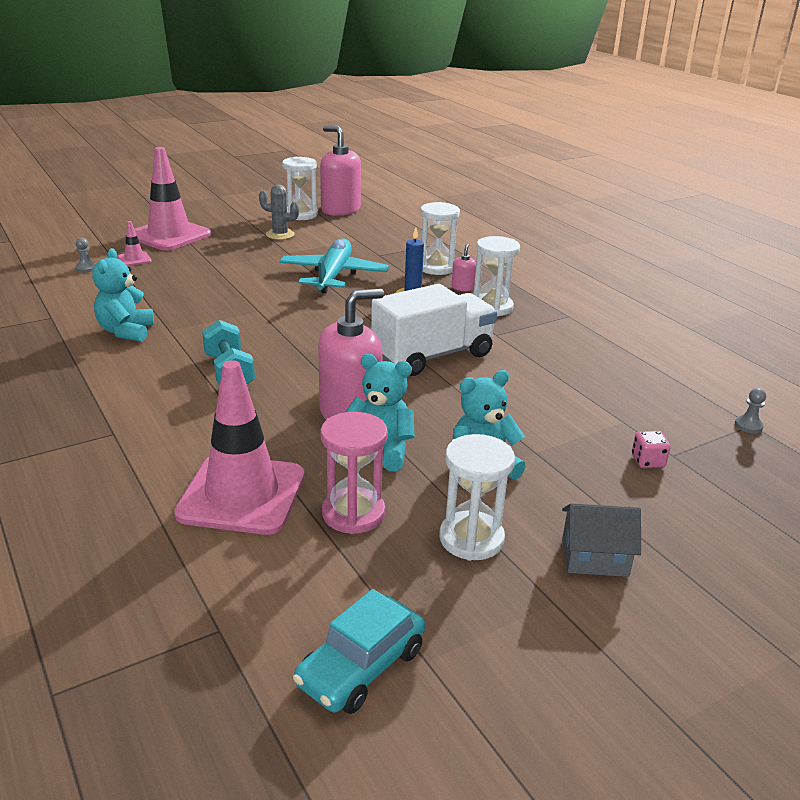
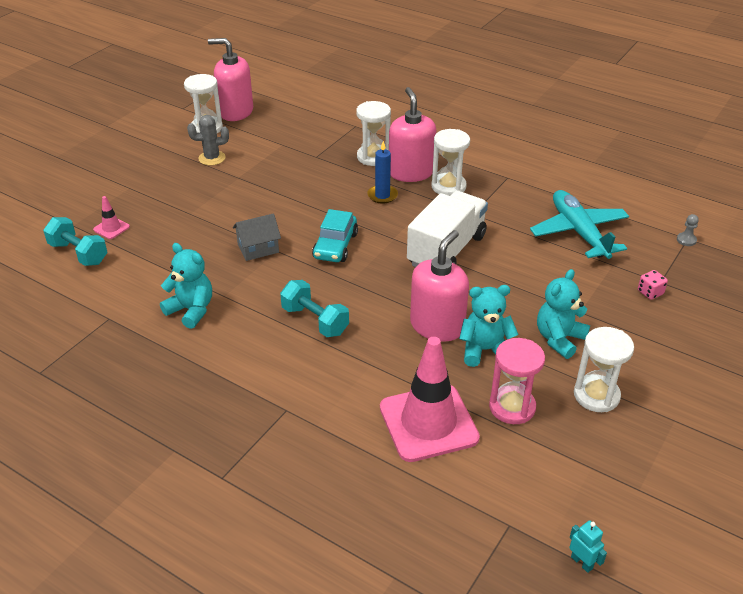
camera: 25 degrees left, 10 degrees up
grey pawn [75,238,96,273] -> turquoise dumbbell [43,217,107,266]
turquoise teddy bear [92,248,154,342] -> turquoise teddy bear turned 150 degrees clockwise [160,243,212,329]
pink traffic cone [134,147,211,251] -> none
turquoise plane [279,238,389,293] -> turquoise plane moved to [530,190,629,259]
turquoise car [293,589,425,714] -> turquoise car moved to [312,209,358,262]
pink soap dispenser [452,244,476,291] -> pink soap dispenser [389,87,436,182], size x2.27
grey house [562,503,641,577] -> grey house moved to [233,213,281,261]
none -> turquoise robot [569,520,607,573]

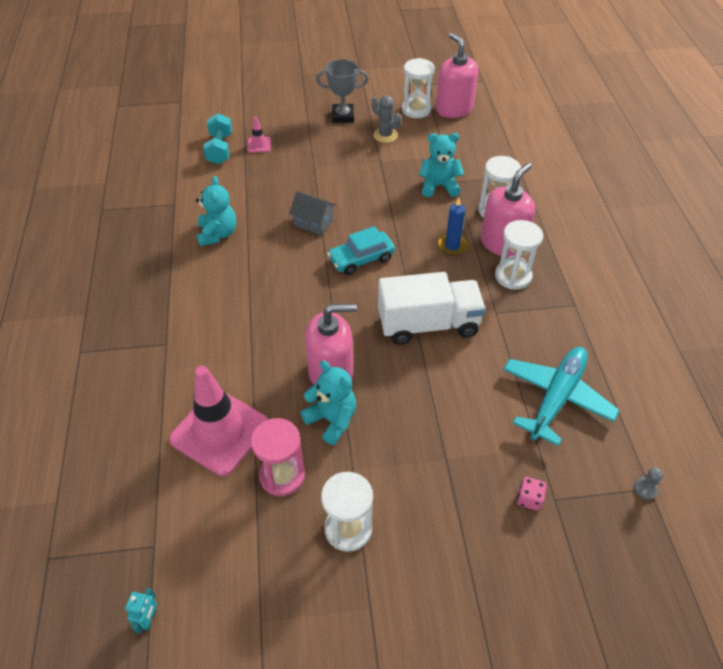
camera: 50 degrees right, 10 degrees up
turquoise dumbbell [280,280,349,337] -> none
turquoise teddy bear [537,269,590,359] -> turquoise teddy bear moved to [419,133,464,197]
none -> grey trophy [316,59,368,123]

